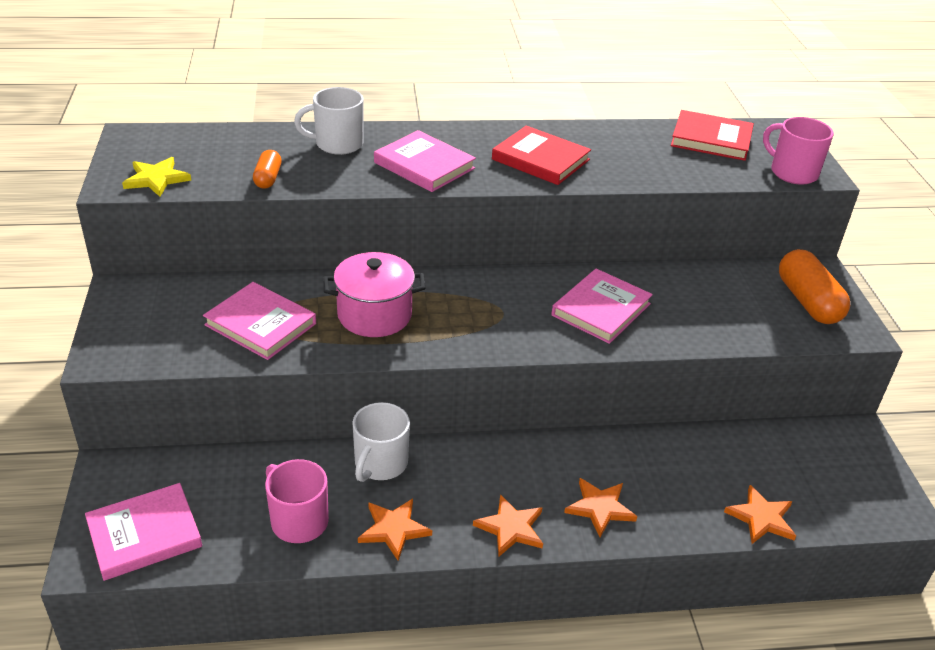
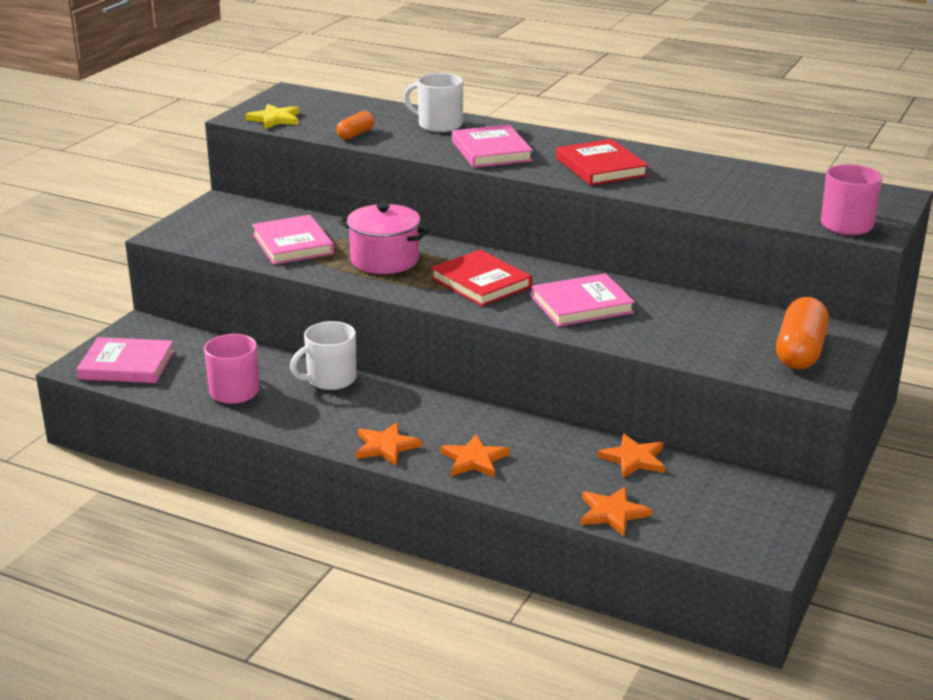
camera: 35 degrees right, 10 degrees down
orange star [358,499,432,561] -> orange star moved to [597,434,665,478]
red book [671,110,754,161] -> red book moved to [431,250,532,306]

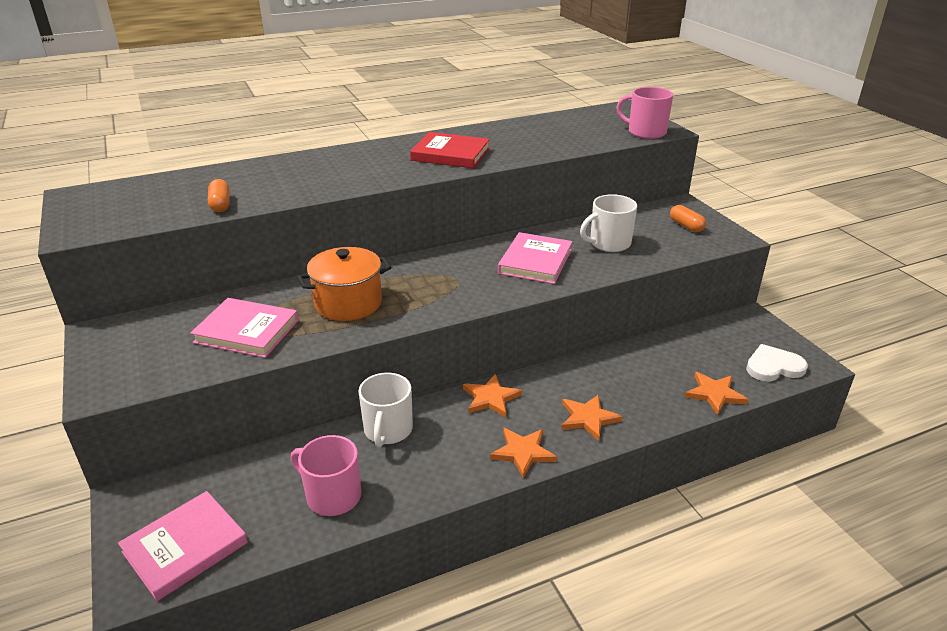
camera: 50 degrees left, 5 degrees up
yellow star [245,104,300,129] -> none
pink pot [339,203,429,274] -> orange pot [297,247,392,321]
white mug [403,73,463,132] -> white mug moved to [580,194,637,252]
red book [431,250,532,306] -> none
pink book [452,124,533,168] -> none
orange star [597,434,665,478] -> orange star moved to [463,374,522,417]
orange capsule [776,297,829,369] -> orange capsule [670,205,706,232], size x0.54
none -> white heart [746,344,808,381]

